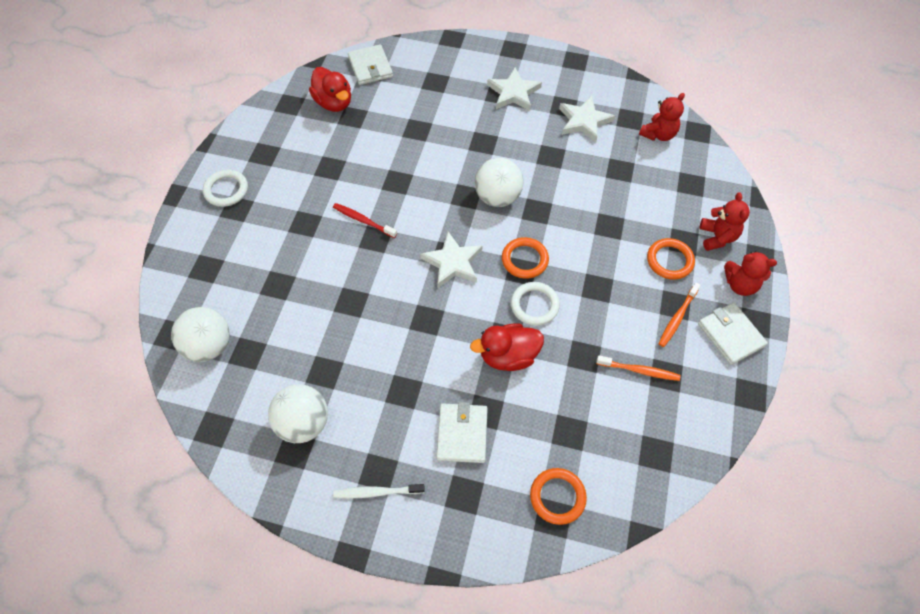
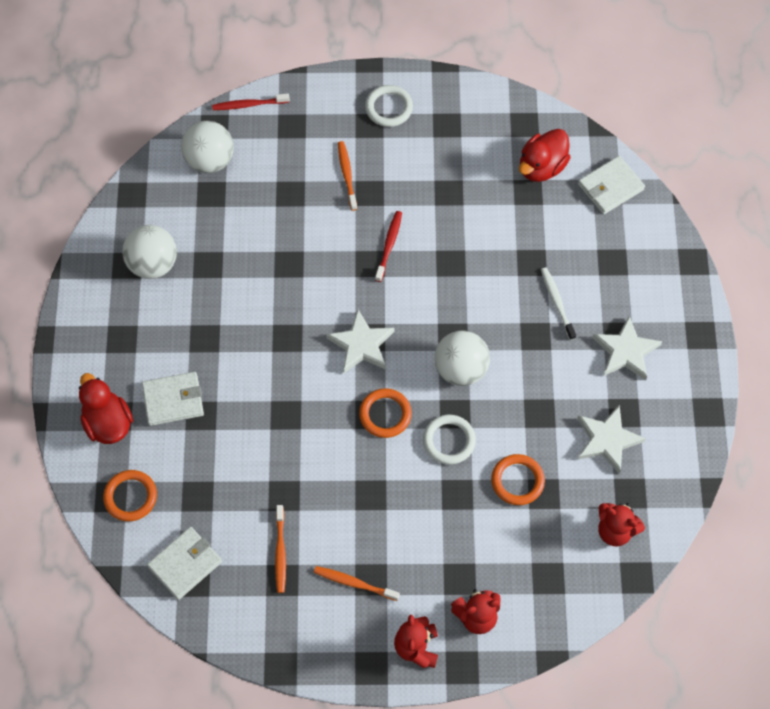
camera: 75 degrees right, 5 degrees up
white toothbrush [333,484,425,499] -> white toothbrush moved to [541,268,576,340]
red duck [470,324,544,371] -> red duck moved to [79,373,133,444]
white ring [511,282,560,326] -> white ring moved to [423,415,476,465]
orange ring [647,238,695,280] -> orange ring moved to [491,454,545,505]
white wallet [698,302,768,365] -> white wallet moved to [147,527,222,600]
none -> red toothbrush [212,93,290,110]
none -> orange toothbrush [338,141,357,211]

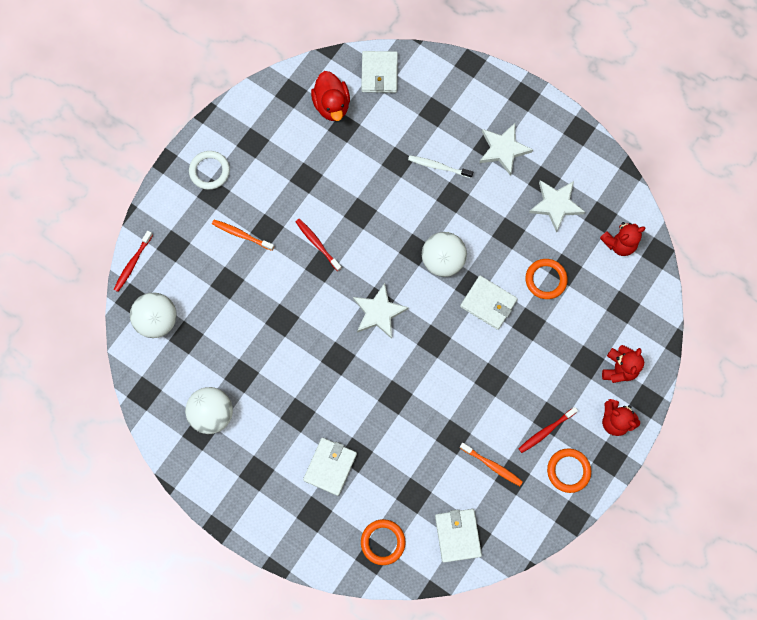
camera: 55 degrees left, 10 degrees up
red duck [79,373,133,444] -> none
orange toothbrush [314,566,400,601] -> red toothbrush [518,407,578,453]
orange ring [359,388,412,438] -> orange ring moved to [547,448,591,493]
white ring [423,415,476,465] -> white wallet [460,276,518,330]

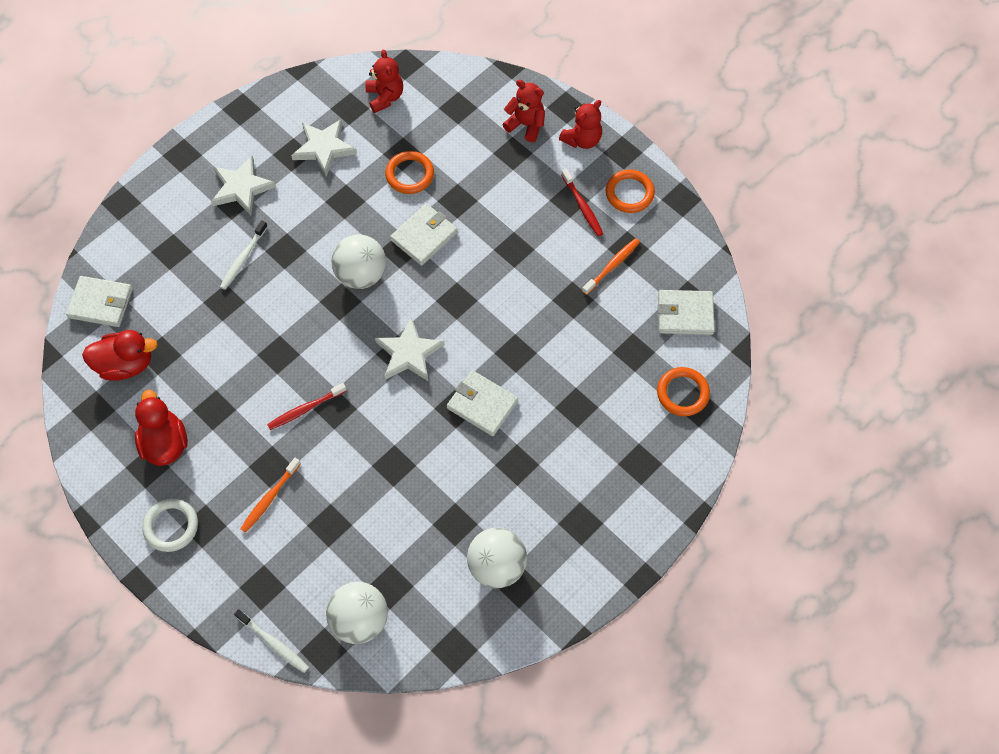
camera: 80 degrees left, 10 degrees down
red toothbrush [113,231,153,292] -> white toothbrush [234,609,309,673]
white wallet [303,438,357,496] -> white wallet moved to [447,370,518,436]
none -> red duck [135,390,188,466]

